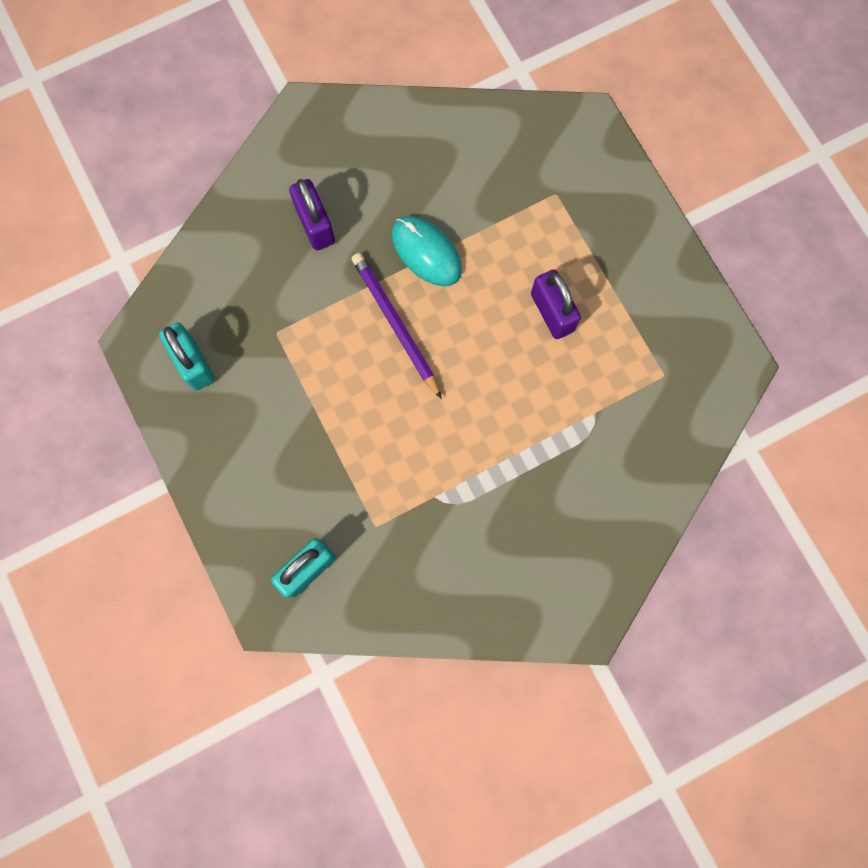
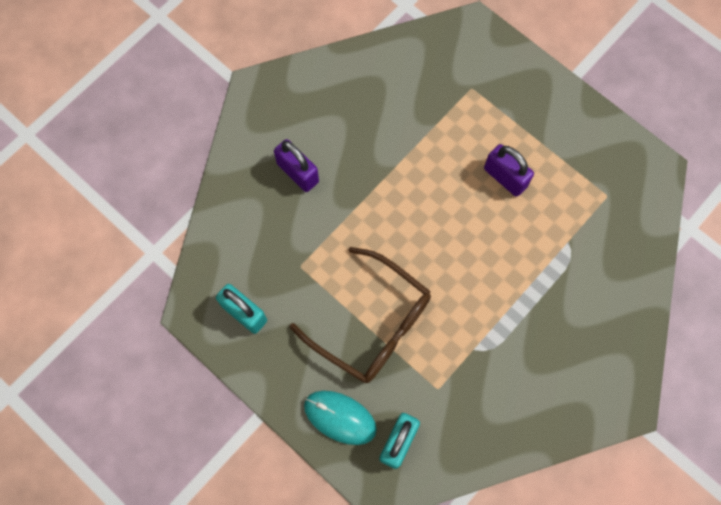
camera: 20 degrees left, 5 degrees down
purple pencil [351,253,442,399] -> none
turquoise mouse [392,216,462,286] -> turquoise mouse moved to [304,391,377,445]
none -> brown glasses [290,247,431,383]

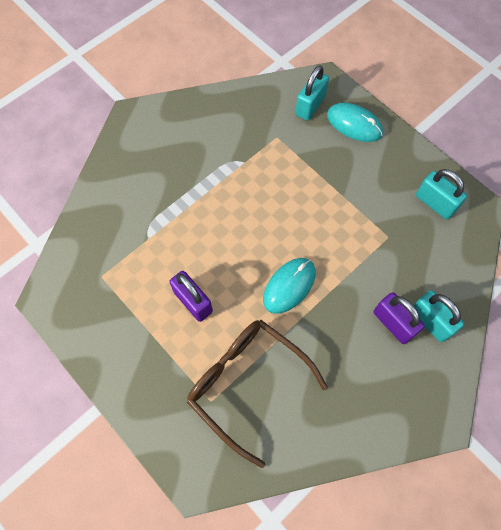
camera: 175 degrees left, 5 degrees down
brown glasses [290,247,431,383] -> brown glasses moved to [187,320,328,468]
none -> turquoise mouse [263,258,316,314]
none -> turquoise padlock [413,290,464,342]

